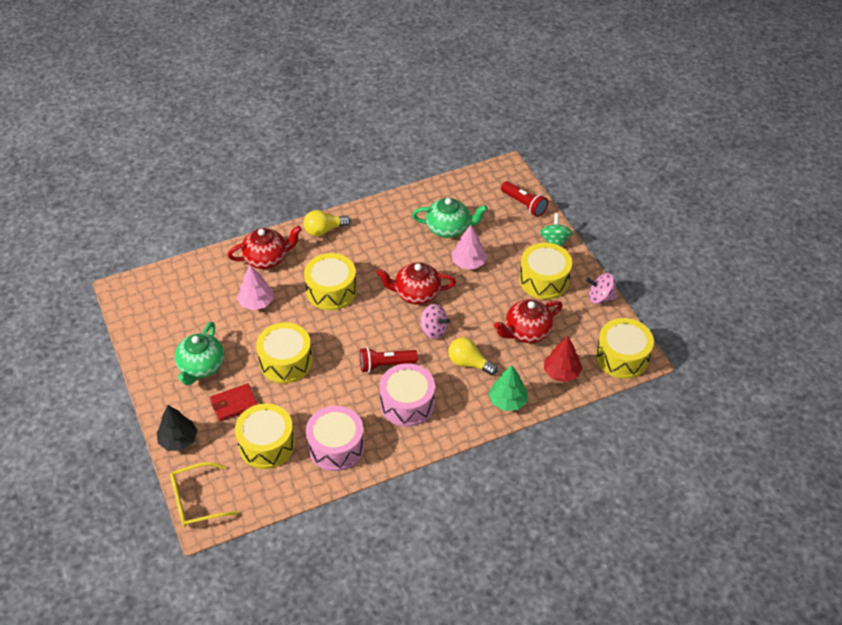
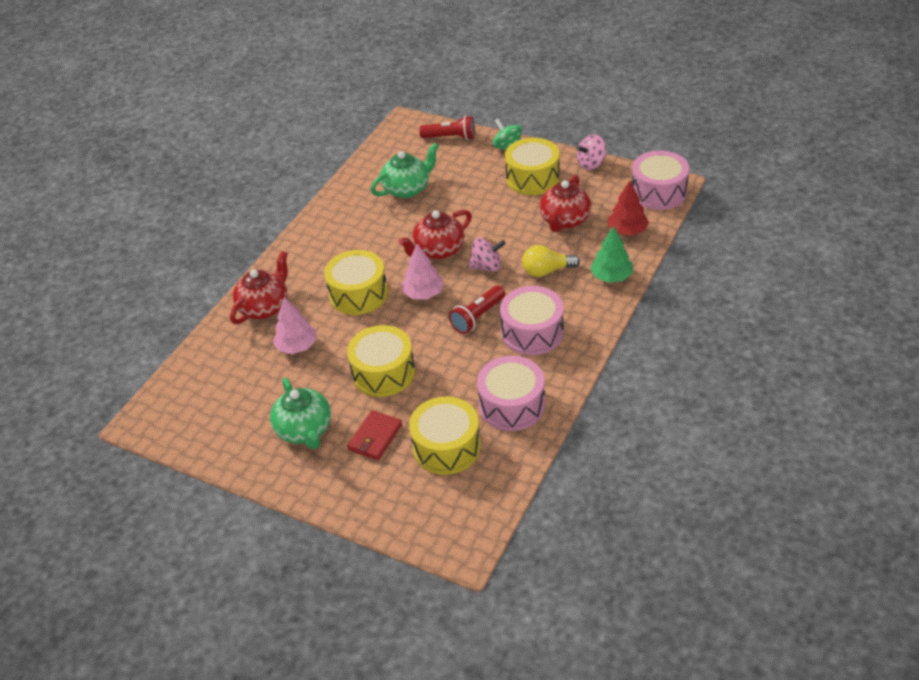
camera: 35 degrees left, 5 degrees down
black tree [157,405,198,451] -> none
yellow glasses [170,462,239,527] -> none
yellow light bulb [303,210,351,236] -> none
pink tree [452,225,487,269] -> pink tree moved to [402,244,444,299]
yellow drum [596,318,654,379] -> pink drum [632,151,689,210]

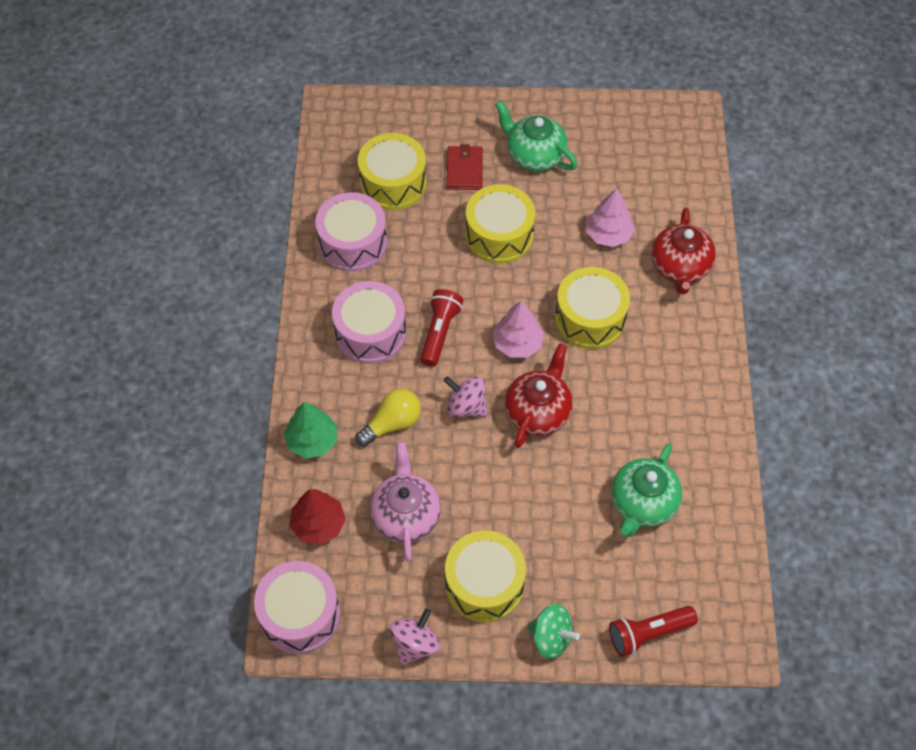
camera: 150 degrees right, 15 degrees up
pink spinning top [468,238,506,272] -> pink spinning top turned 60 degrees clockwise [444,376,488,417]
red teapot [540,175,591,232] -> pink teapot [370,441,441,562]

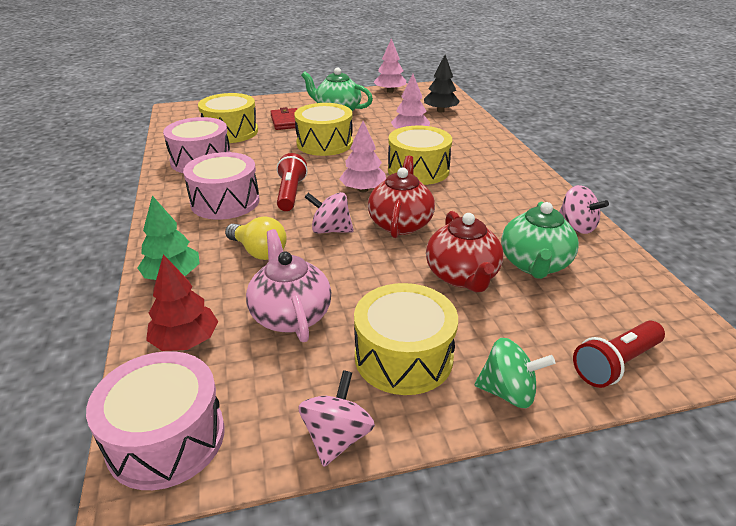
camera: 15 degrees left, 25 degrees down
yellow light bulb [356,389,421,447] -> yellow light bulb turned 90 degrees clockwise [225,216,287,260]
red teapot [651,208,716,295] -> red teapot moved to [426,211,503,292]
none -> pink tree [374,38,406,93]
none -> black tree [424,55,460,113]
none -> pink spinning top [559,185,609,234]

